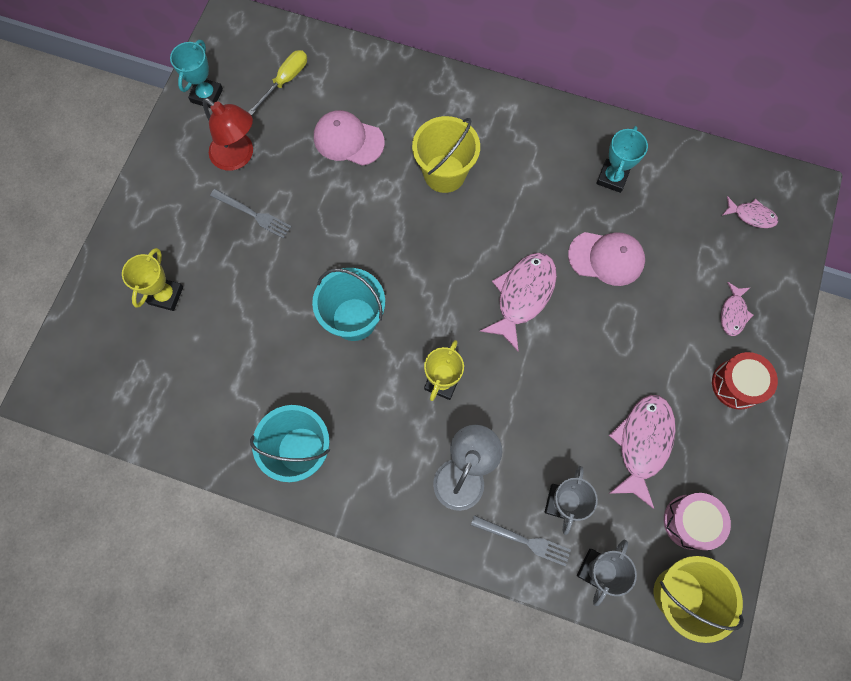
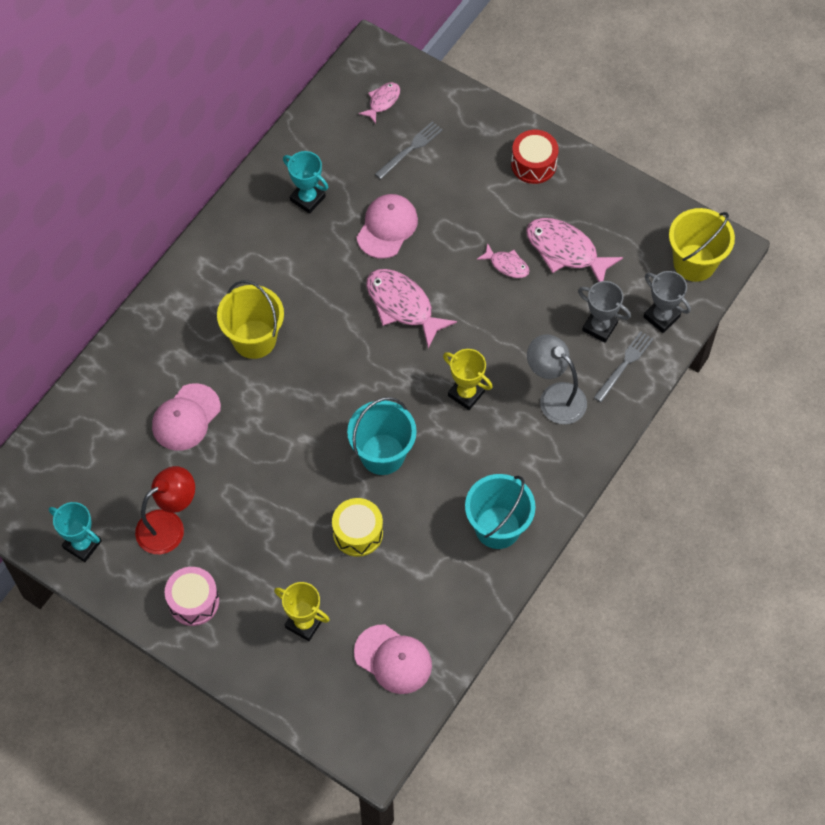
camera: 75 degrees left, 10 degrees down
grey fork [210,189,292,239] -> grey fork moved to [375,121,443,179]
yellow screwdriver [248,50,307,115] -> none
pink drum [664,493,731,550] -> pink drum moved to [165,567,219,626]
pink fish [721,282,753,336] -> pink fish moved to [477,243,529,278]
none -> yellow drum [332,498,383,557]
none -> pink cap [354,625,432,694]

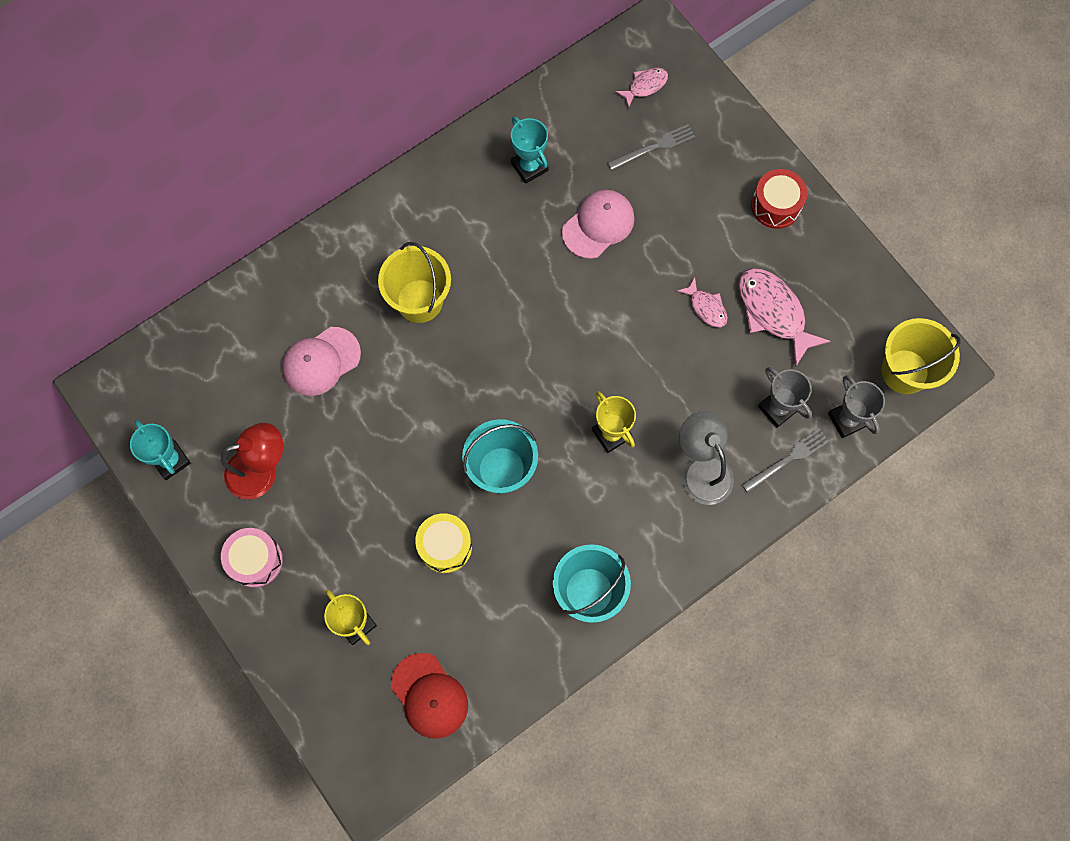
camera: 20 degrees right, 10 degrees up
pink cap [354,625,432,694] -> red cap [391,653,468,739]
pink fish [366,269,457,348] -> none

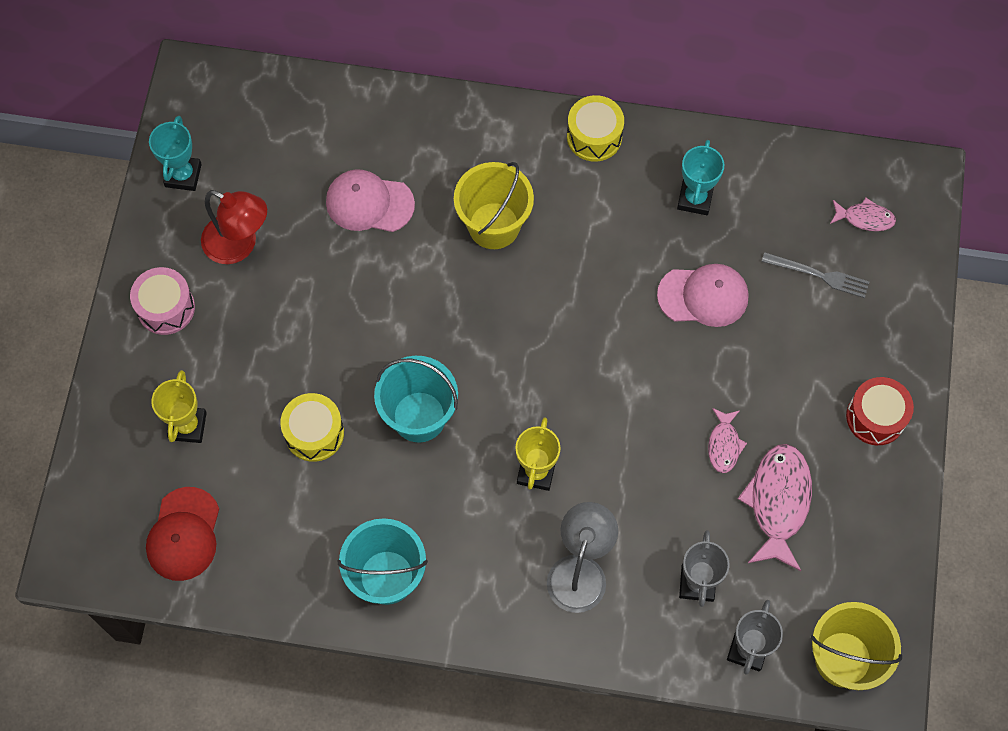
camera: 45 degrees right, 5 degrees down
grey fork [742,428,829,493] -> none
none -> yellow drum [567,95,624,162]

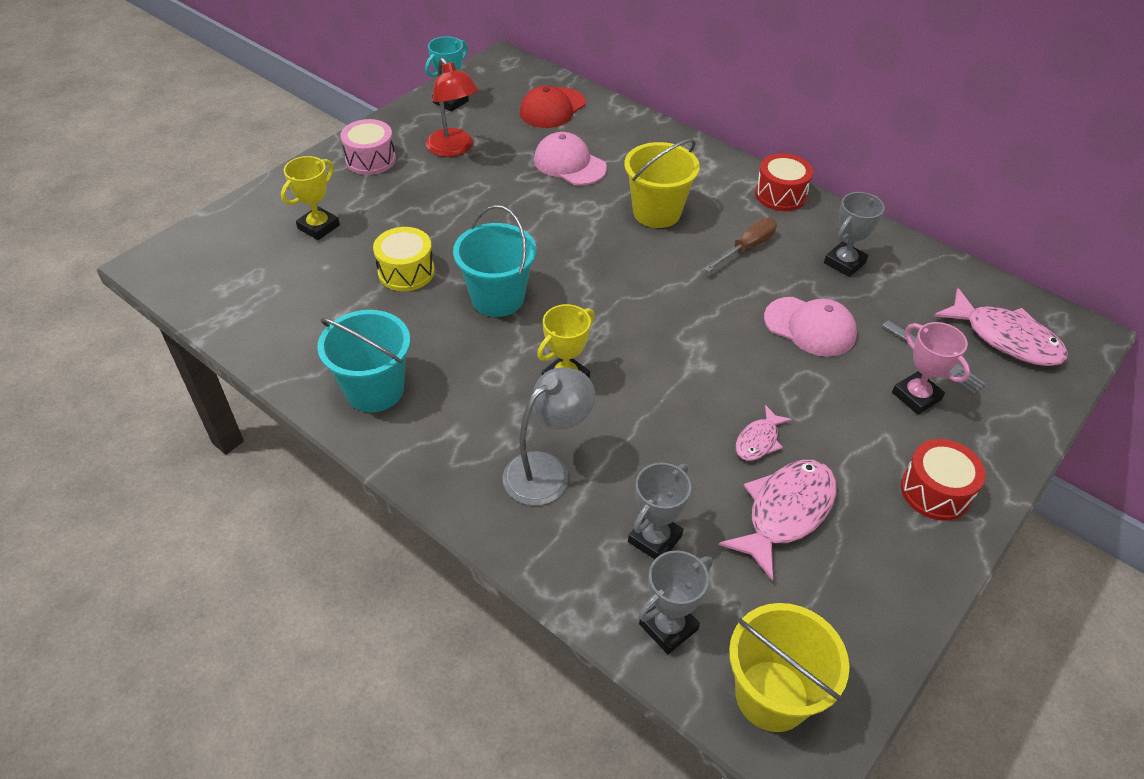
camera: 30 degrees right, 20 degrees down
red cap [146,487,219,581] -> red cap moved to [519,85,586,128]
yellow drum [567,95,624,162] -> red drum [755,153,813,211]
turquoise trophy [677,140,724,215] -> grey trophy [824,192,884,277]
pink fish [830,198,896,231] -> pink fish [934,288,1068,366], size x1.86
none -> brown screwdriver [704,218,777,272]
none -> pink trophy [892,322,970,415]

